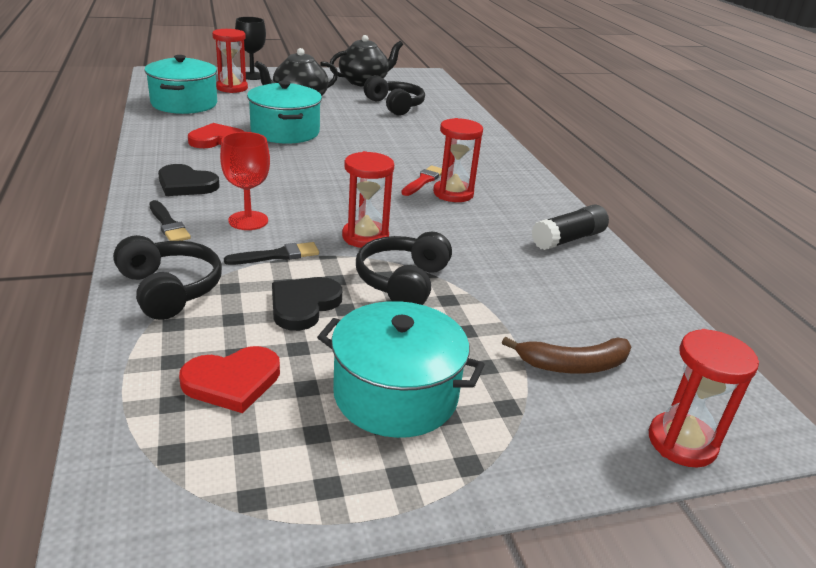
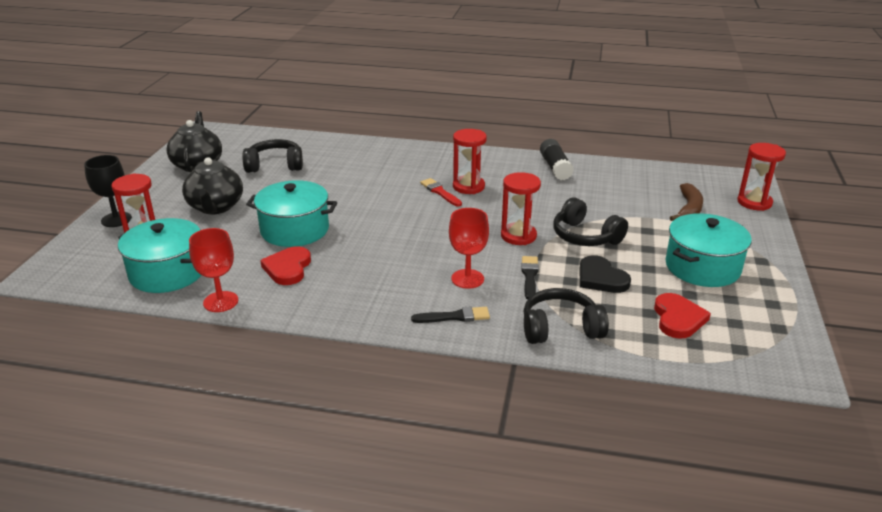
camera: 60 degrees left, 0 degrees up
black heart [158,164,219,196] -> none
none -> red goblet [189,228,238,312]

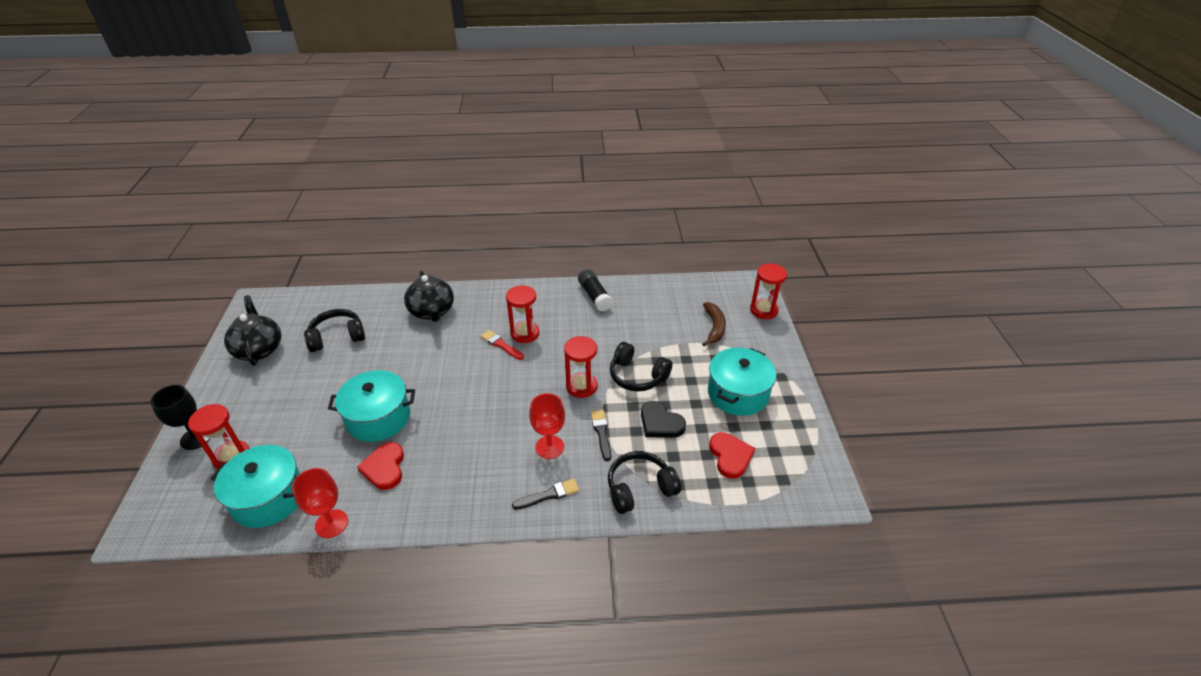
camera: 15 degrees left, 10 degrees up
black teapot [182,157,243,214] -> black teapot moved to [404,271,454,322]

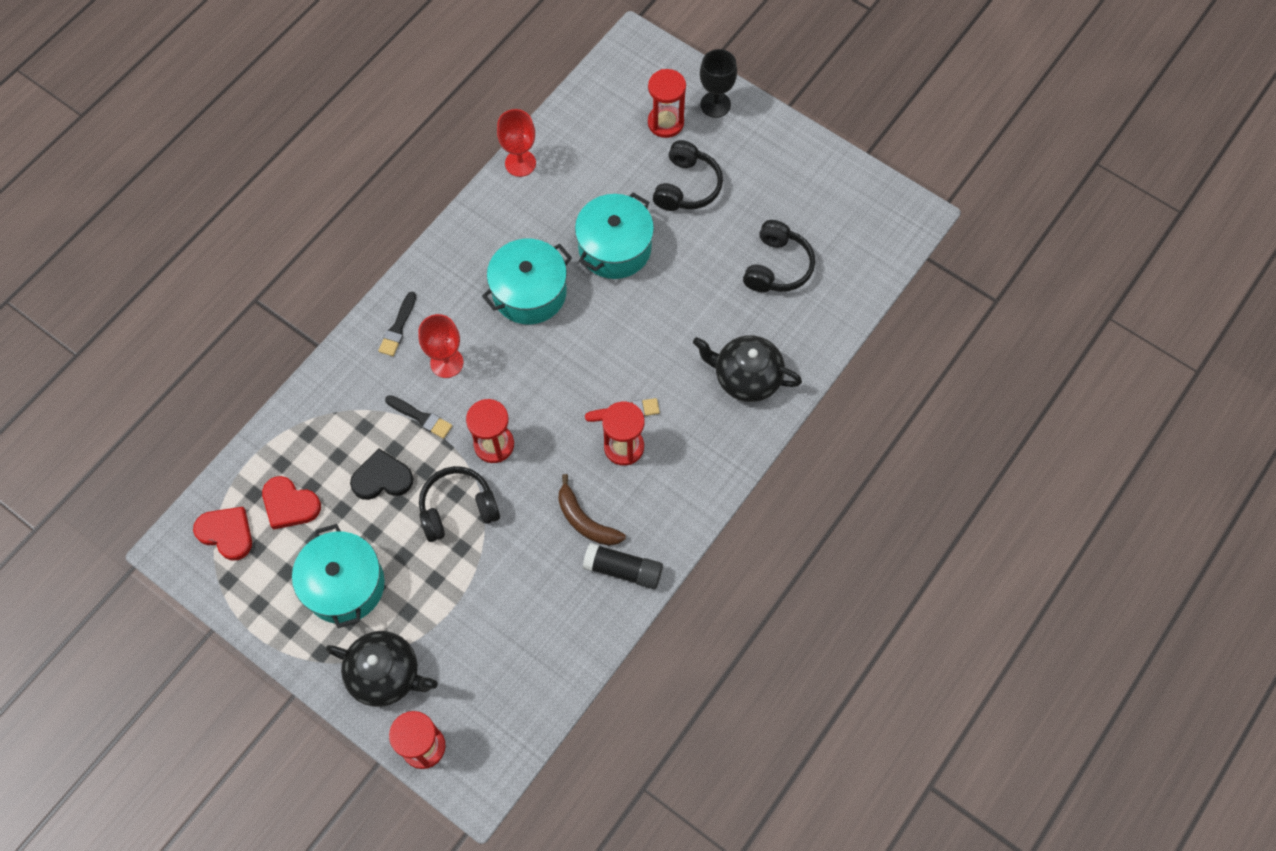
camera: 130 degrees right, 25 degrees up
turquoise pot [211,445,300,528] -> turquoise pot moved to [482,238,572,325]
black teapot [224,295,281,366] -> black teapot moved to [326,631,438,707]
red heart [357,442,404,490] -> red heart moved to [193,507,252,561]
black headphones [608,451,681,514] -> black headphones moved to [653,140,723,211]
brown banana [702,302,726,347] -> brown banana moved to [558,474,626,546]

